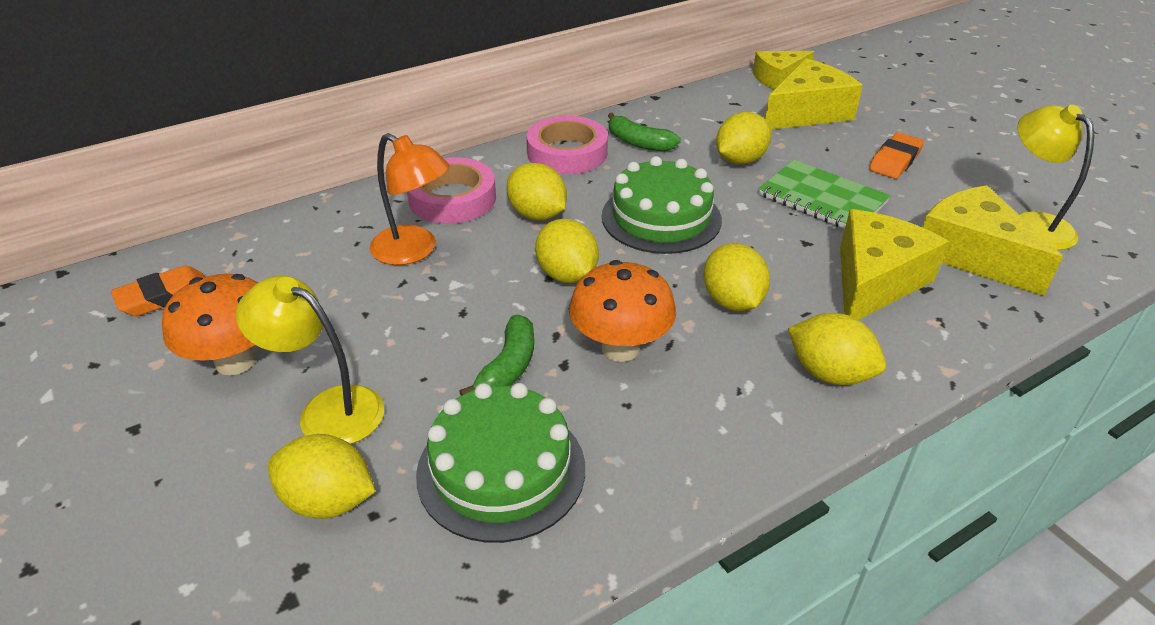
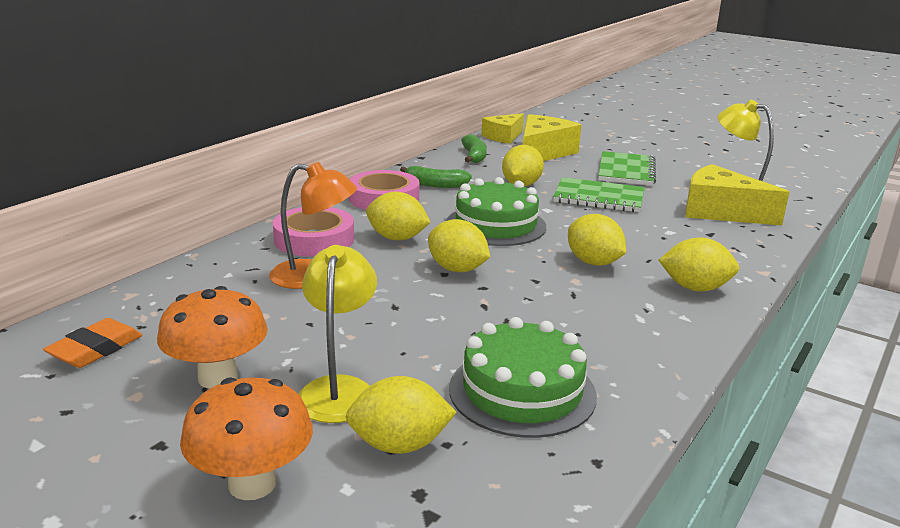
camera: 25 degrees left, 15 degrees down
yellow lamp [236,276,384,444] -> yellow lamp turned 90 degrees clockwise [298,245,377,423]
green banana [459,315,534,396] -> green banana moved to [461,134,487,163]
orange mushroom [569,260,676,362] -> orange mushroom moved to [180,377,313,500]
yellow cheese [840,209,949,320] -> none
orange eraser [869,132,924,179] -> green notebook [598,151,656,186]

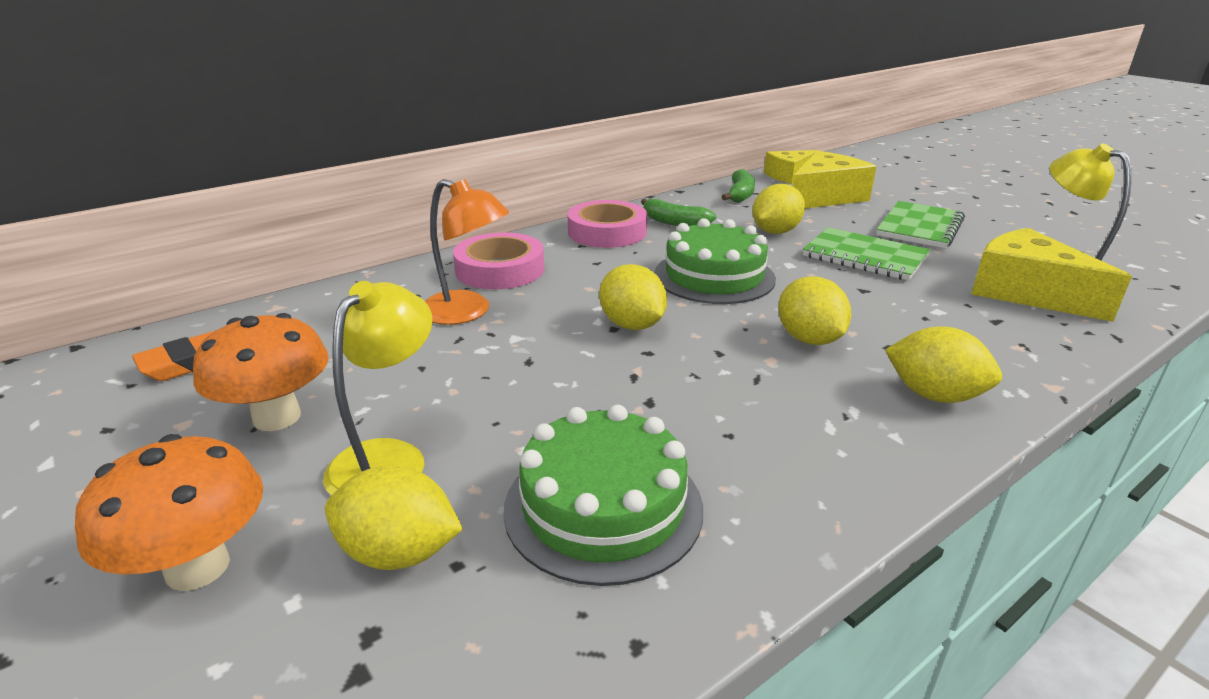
camera: 20 degrees right, 5 degrees up
yellow lemon [366,192,431,240] -> none

